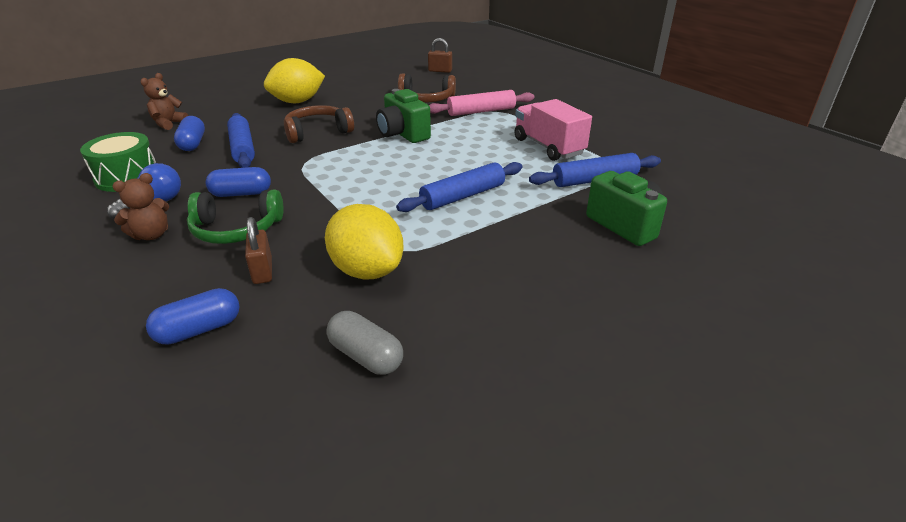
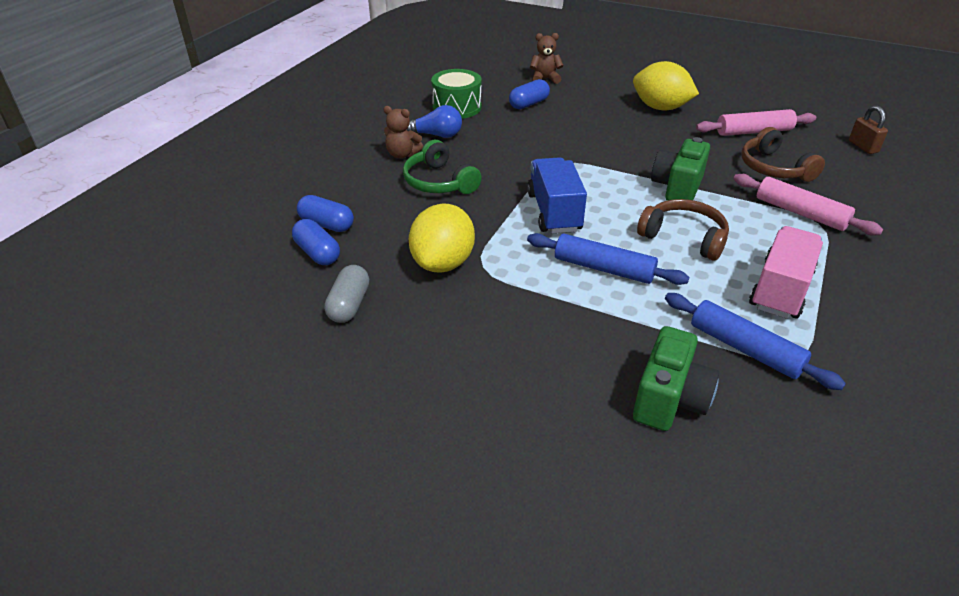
camera: 60 degrees right, 5 degrees up
blue capsule [206,167,271,197] -> blue capsule moved to [292,219,340,265]
blue rolling pin [227,113,255,168] -> none
brown padlock [245,217,272,284] -> none
brown headphones [284,105,354,143] -> brown headphones moved to [637,199,729,261]
none -> blue truck [527,157,587,233]
none -> pink rolling pin [696,109,816,136]

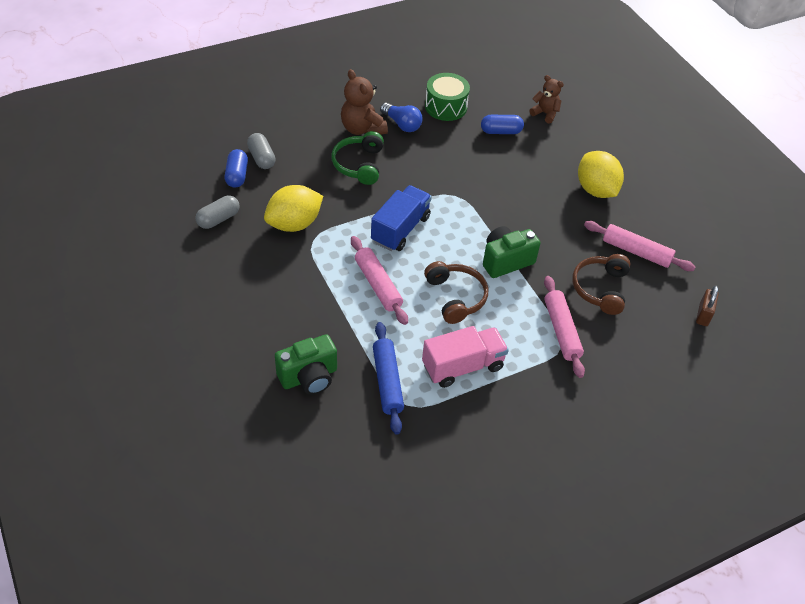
camera: 35 degrees right, 10 degrees up
blue capsule [297,195,354,232] -> grey capsule [247,133,275,169]
brown teddy bear [384,106,423,159] -> brown teddy bear [341,69,388,135], size x1.56
blue rolling pin [527,233,689,285] -> pink rolling pin [351,236,408,325]

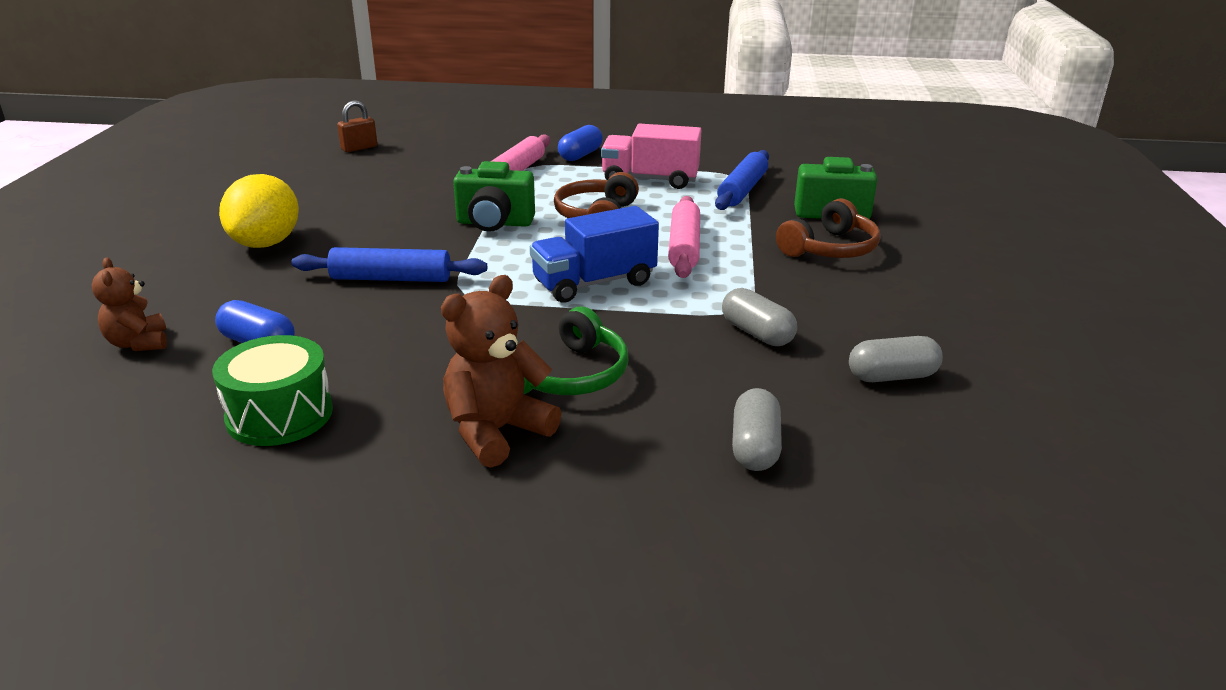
camera: 145 degrees left, 20 degrees down
blue capsule [225,149,248,187] -> blue capsule moved to [558,125,603,161]
yellow lemon [264,185,323,232] -> grey capsule [722,288,797,346]
brown teddy bear [341,69,388,135] -> brown teddy bear turned 135 degrees counterclockwise [441,275,562,468]
blue light bulb [380,103,423,132] -> none
brown headphones [572,254,630,315] -> brown headphones moved to [776,198,880,258]
pink rolling pin [584,221,695,271] -> none
none -> blue rolling pin [291,247,487,282]

